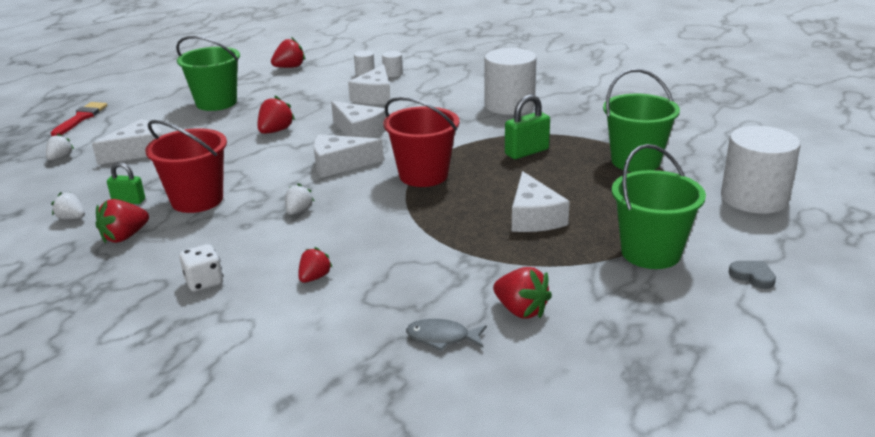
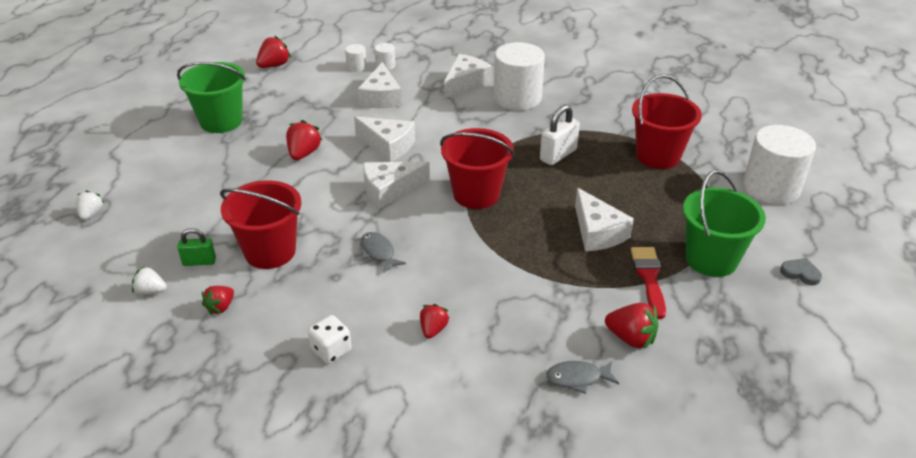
camera: 15 degrees left, 10 degrees up
red brush [51,102,108,136] -> red brush moved to [631,247,666,319]
white cheese [92,119,162,165] -> white cheese moved to [444,54,492,98]
red strawberry [96,199,149,243] -> red strawberry [202,286,234,315], size x0.67
white strawberry [285,183,314,215] -> grey fish [361,232,406,273]
green padlock [505,94,550,159] -> white padlock [540,105,580,165]
green bucket [603,69,680,172] -> red bucket [632,75,702,169]

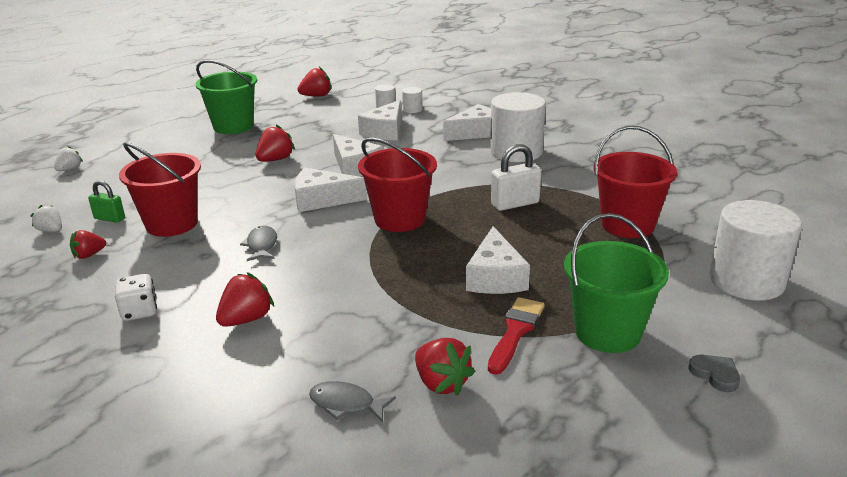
camera: 25 degrees right, 10 degrees down
red strawberry [420,304,449,339] -> red strawberry [216,272,274,327], size x1.50

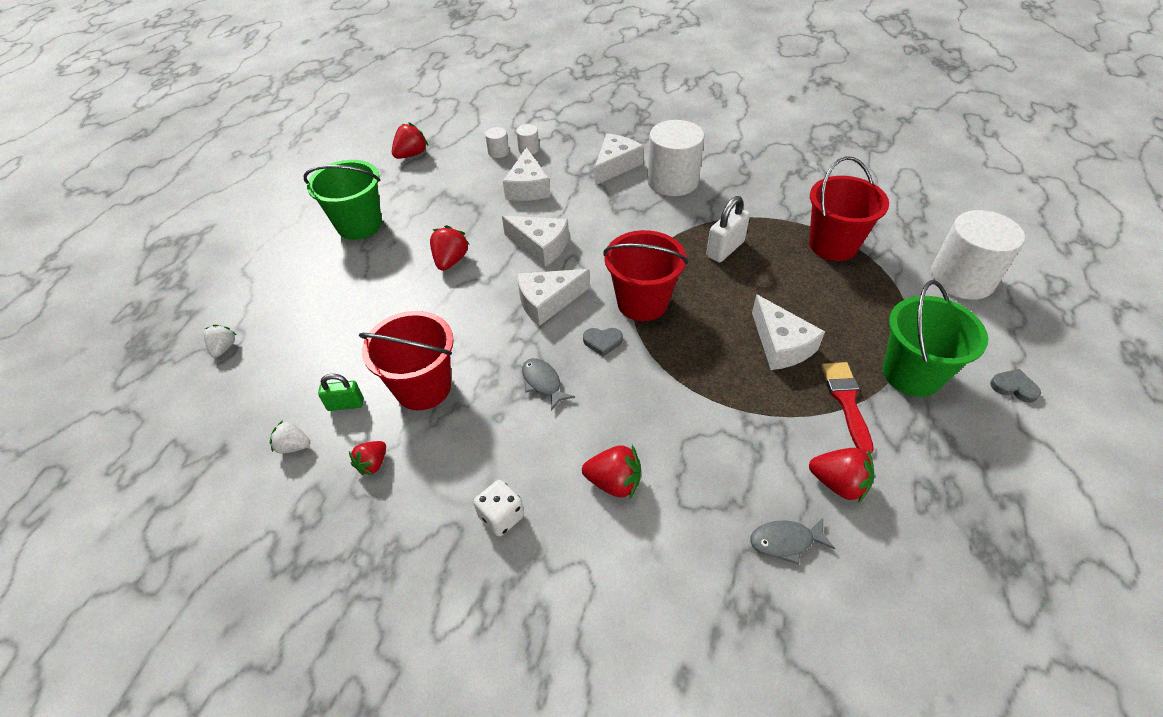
camera: 25 degrees left, 20 degrees up
red strawberry [216,272,274,327] -> red strawberry turned 90 degrees clockwise [582,445,641,499]
none -> grey heart [583,328,623,356]

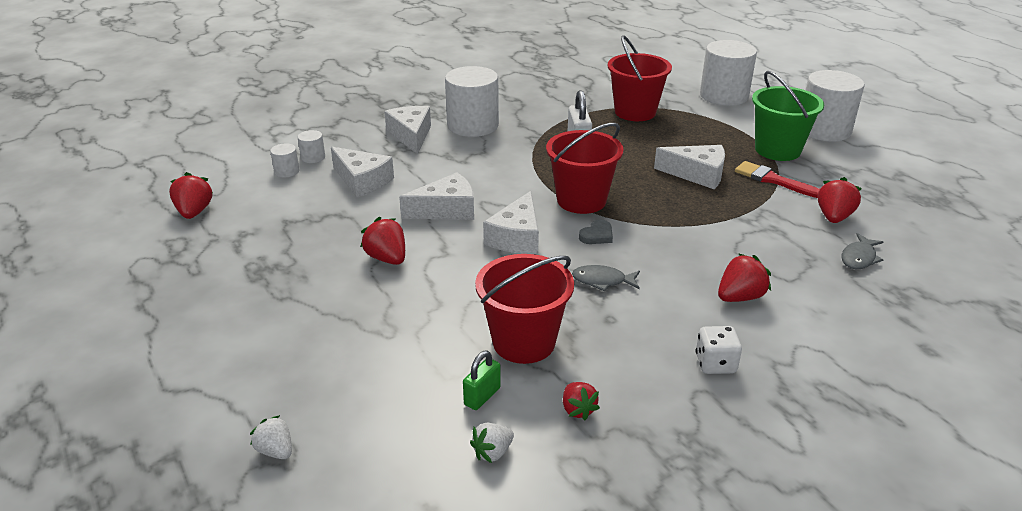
camera: 50 degrees left, 15 degrees down
green bucket [304,160,382,240] -> none
red strawberry [809,448,874,503] -> red strawberry turned 45 degrees counterclockwise [818,177,862,223]
grey heart [990,369,1041,403] -> white cylinder [806,70,865,141]

